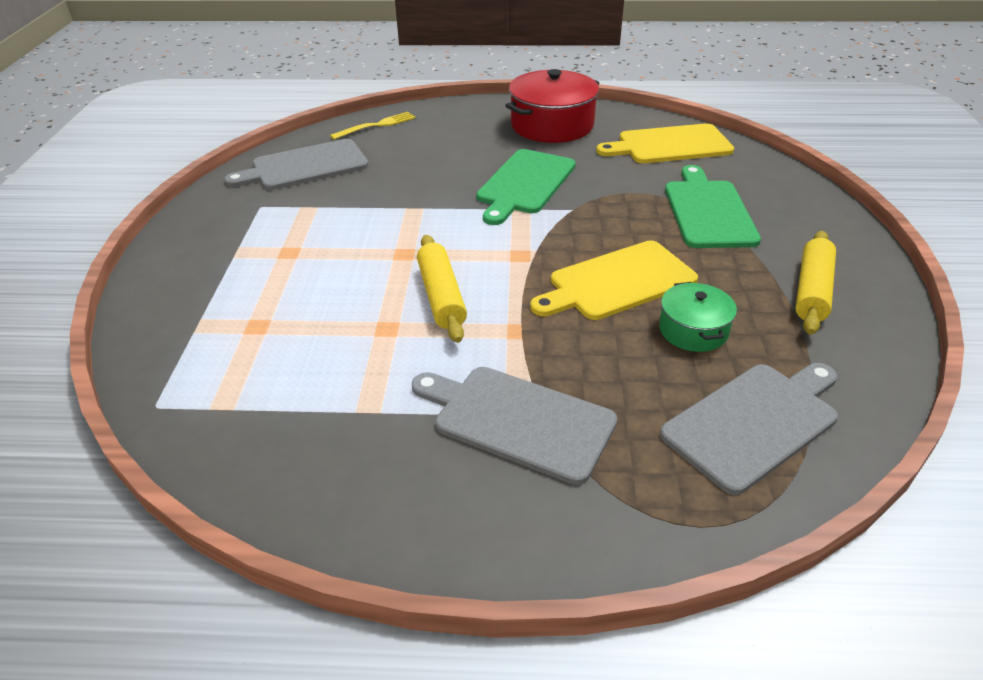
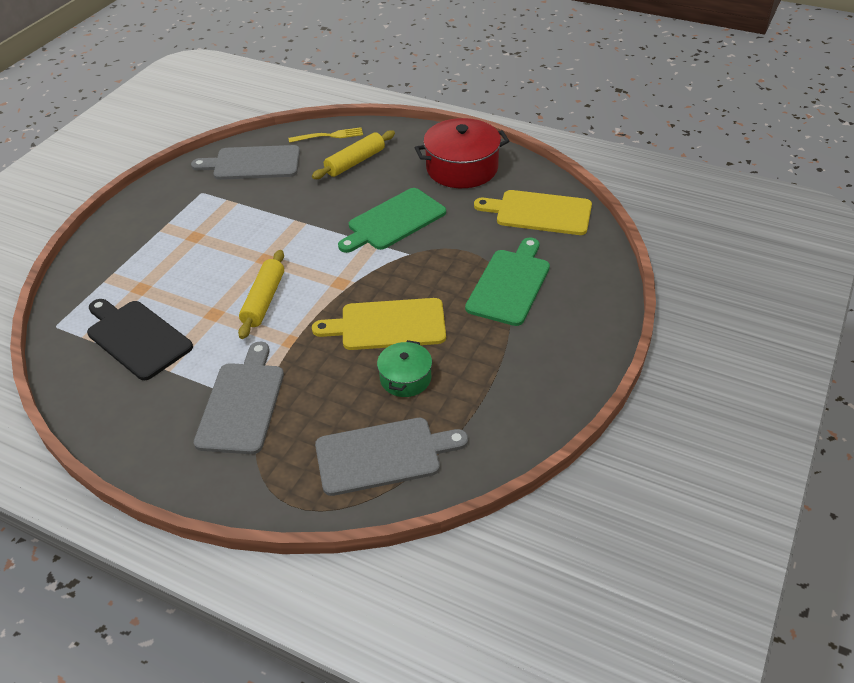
camera: 25 degrees right, 5 degrees up
grey cutting board [412,367,618,485] -> grey cutting board turned 45 degrees clockwise [194,342,284,454]
yellow rolling pin [795,231,836,335] -> yellow rolling pin moved to [312,130,395,179]
none -> black cutting board [87,299,193,380]

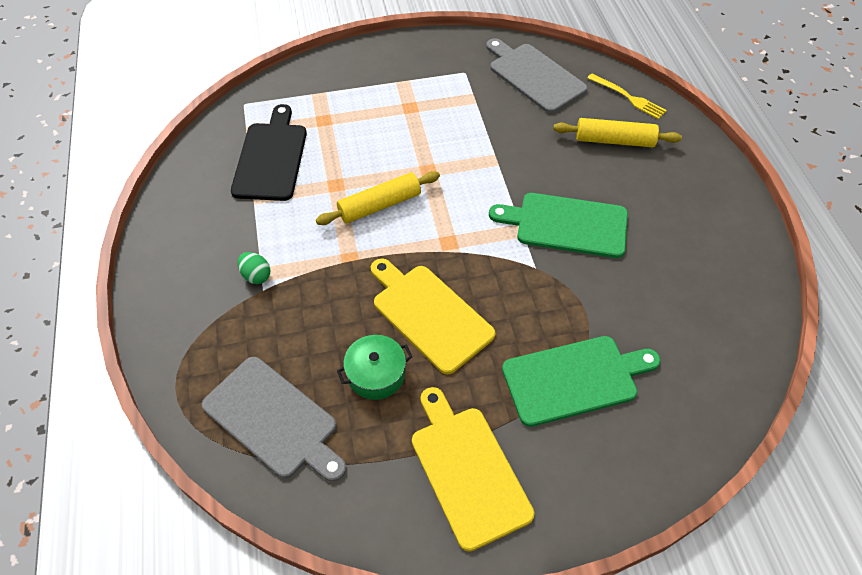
camera: 50 degrees right, 10 degrees up
grey cutting board [194,342,284,454] -> green egg [238,252,271,284]
red pot [415,118,509,188] -> none
yellow cutting board [474,190,592,235] -> yellow cutting board moved to [412,387,535,552]

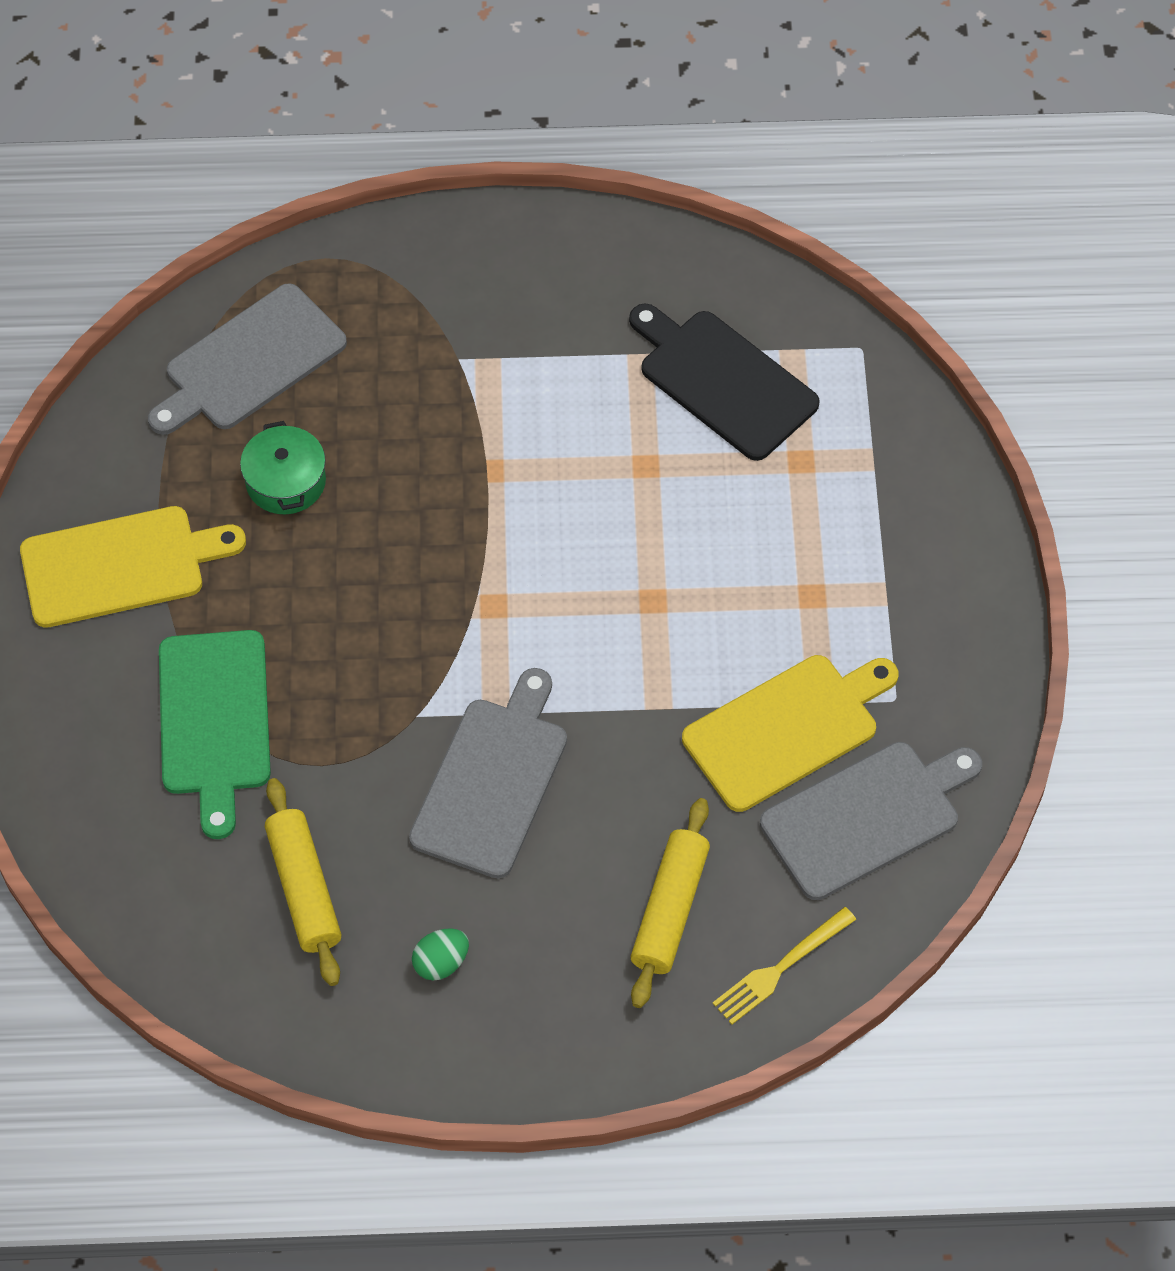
camera: 100 degrees right, 5 degrees up
black cutting board [231,104,307,201] -> black cutting board turned 150 degrees counterclockwise [629,304,820,461]
green egg [238,252,271,284] -> green egg moved to [412,928,469,981]
yellow rolling pin [316,171,440,225] -> yellow rolling pin moved to [265,778,342,986]
yellow cutting board [371,258,495,374] -> yellow cutting board moved to [682,655,898,812]
green cutting board [489,193,628,258] -> grey cutting board [409,668,567,878]

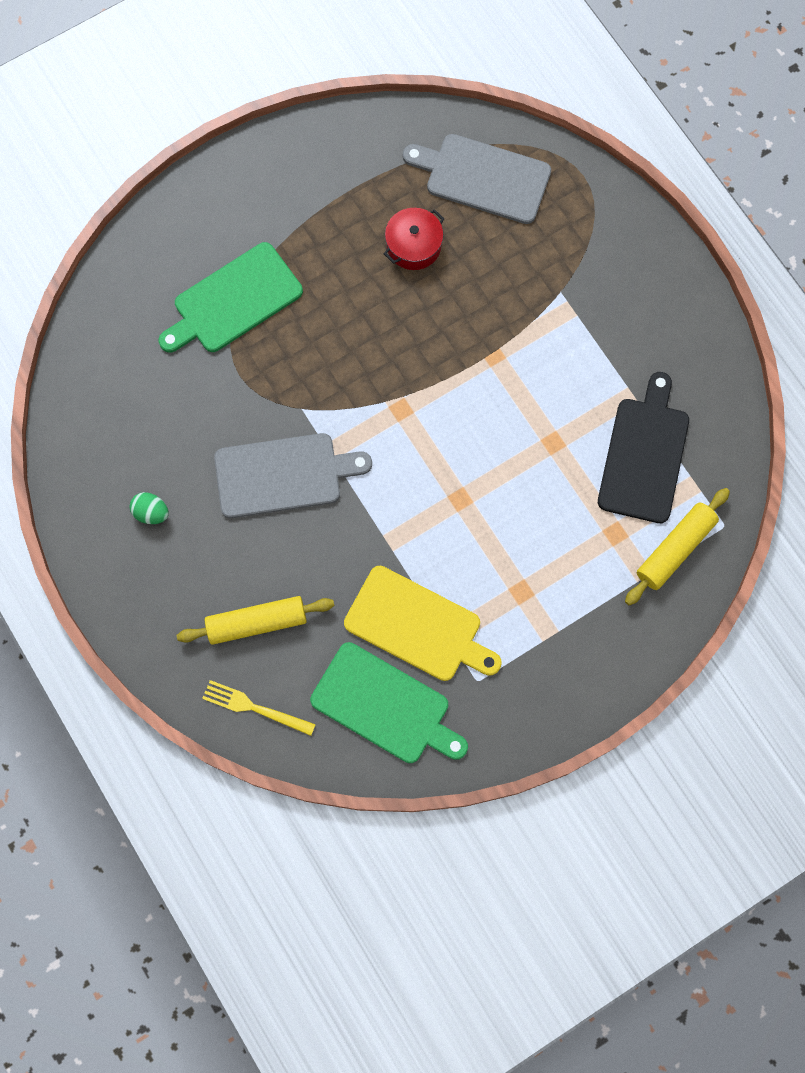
camera: 60 degrees right, 15 degrees up
yellow cutting board [20,506,246,628] -> none
green pot [240,421,326,514] -> red pot [384,208,444,270]
yellow rolling pin [265,778,342,986] -> yellow rolling pin moved to [625,488,730,606]
grey cutting board [760,742,982,900] -> green cutting board [310,642,468,763]

